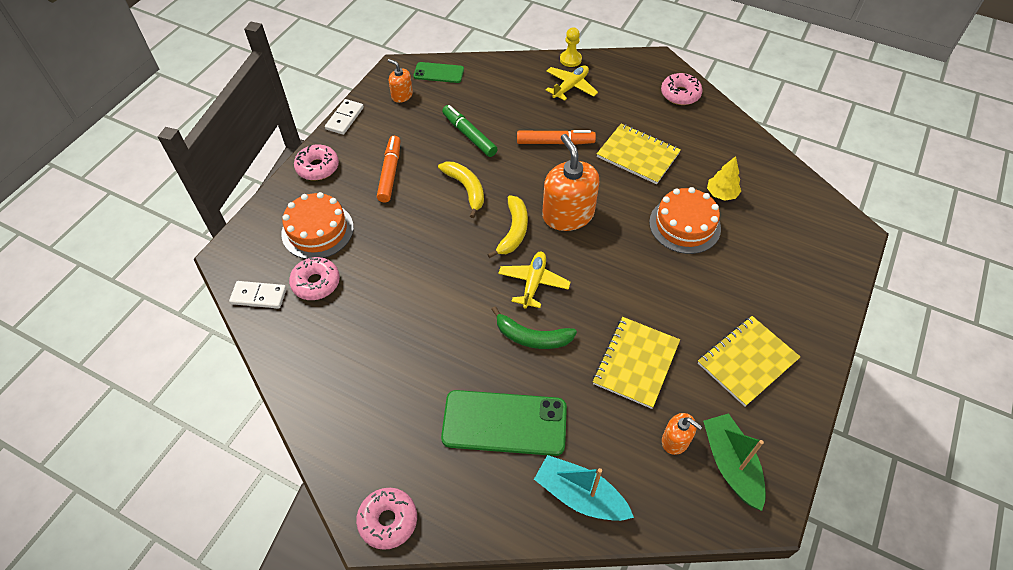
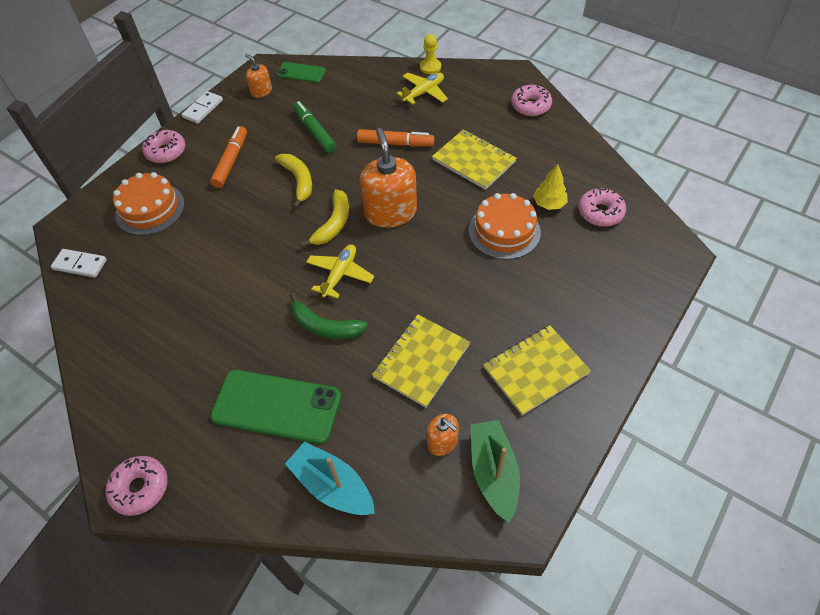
camera: 10 degrees right, 0 degrees up
pink donut [289,257,340,300] -> pink donut moved to [578,188,626,227]

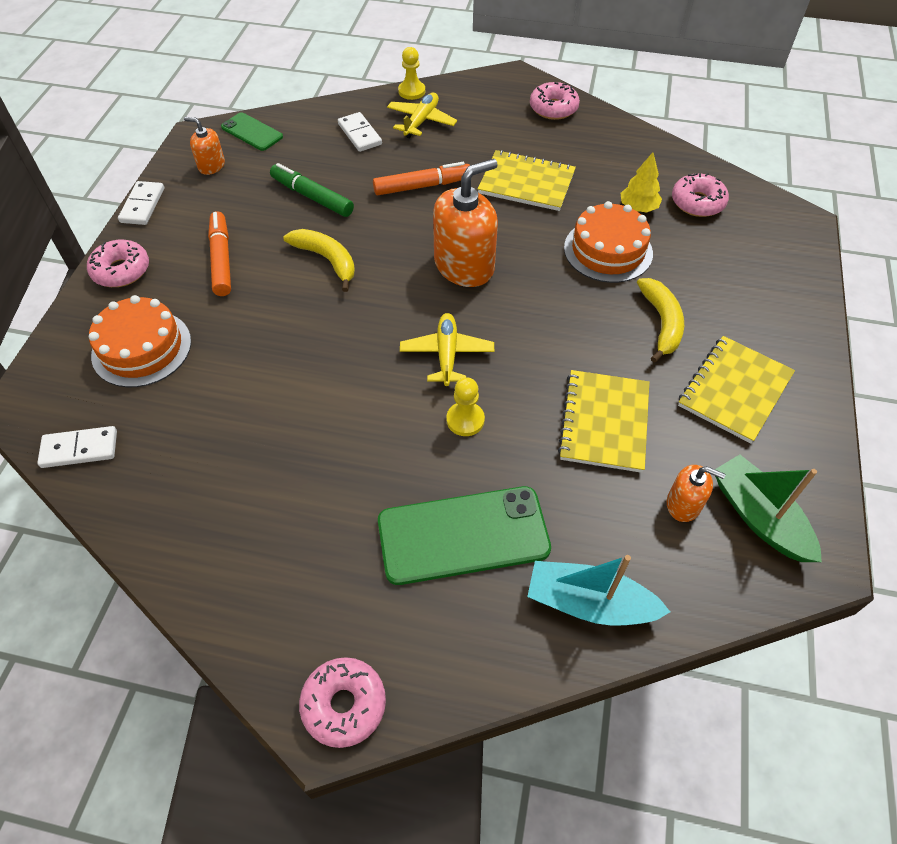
camera: 25 degrees left, 0 degrees up
green phone [277,62,326,83] -> green phone turned 45 degrees clockwise [221,112,283,151]
green banana [290,293,368,339] -> yellow pawn [446,377,485,436]
yellow banana [300,189,349,247] -> yellow banana moved to [637,278,684,363]
orange soap dispenser [360,128,417,228] -> orange soap dispenser turned 90 degrees clockwise [433,158,498,287]
none -> white domino [338,112,382,152]

